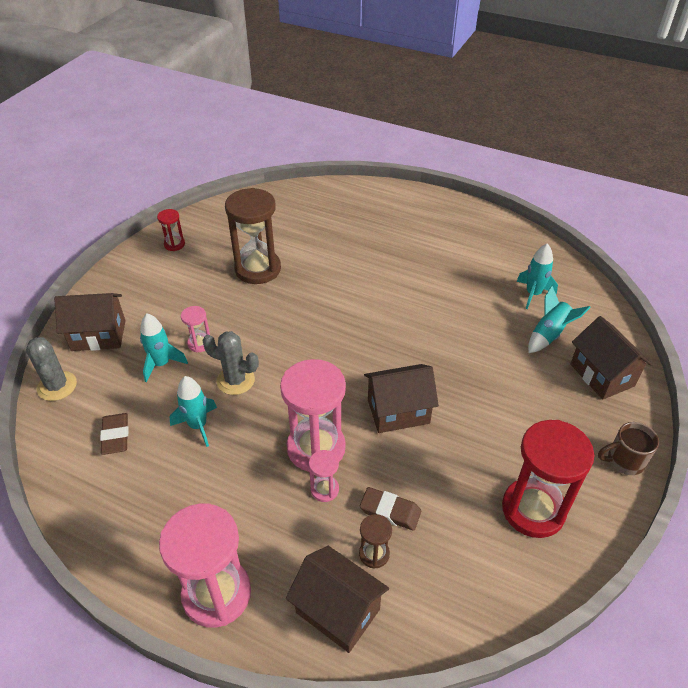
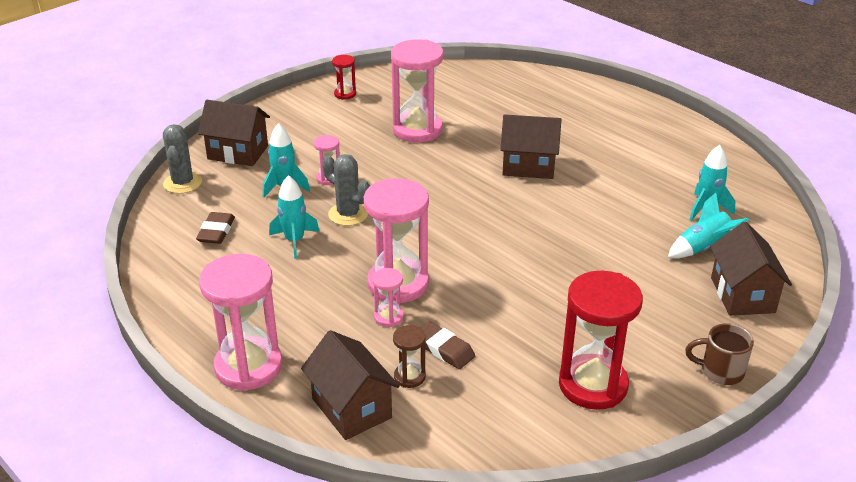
camera: 20 degrees right, 10 degrees down
brown hourglass [225,188,281,284] -> pink hourglass [391,39,443,143]
brown house [364,364,439,433] -> brown house moved to [500,114,561,179]

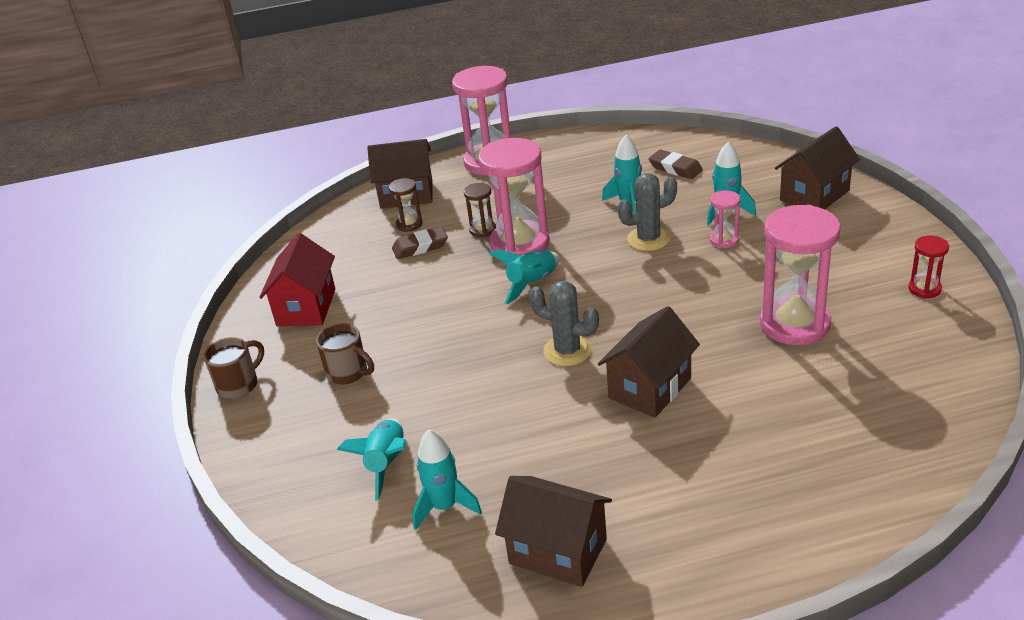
camera: 125 degrees right, 0 degrees up
grey cactus [163,124,202,194] -> grey cactus moved to [529,281,599,366]
pink hourglass [372,268,404,327] -> brown hourglass [464,183,496,237]
red hourglass [559,271,643,410] -> red house [260,233,335,326]
brown house [710,222,792,316] -> brown house moved to [495,476,612,587]
none -> brown mug [316,323,374,385]
none -> turquoise rocket [488,249,560,305]

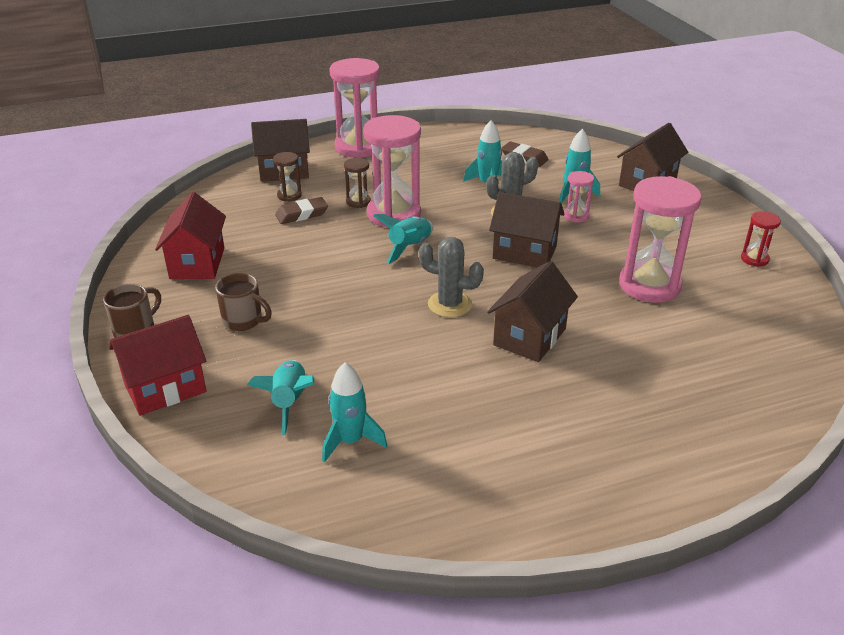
camera: 10 degrees left, 0 degrees up
brown house [495,476,612,587] -> brown house moved to [489,192,565,268]
none -> red house [109,315,206,416]

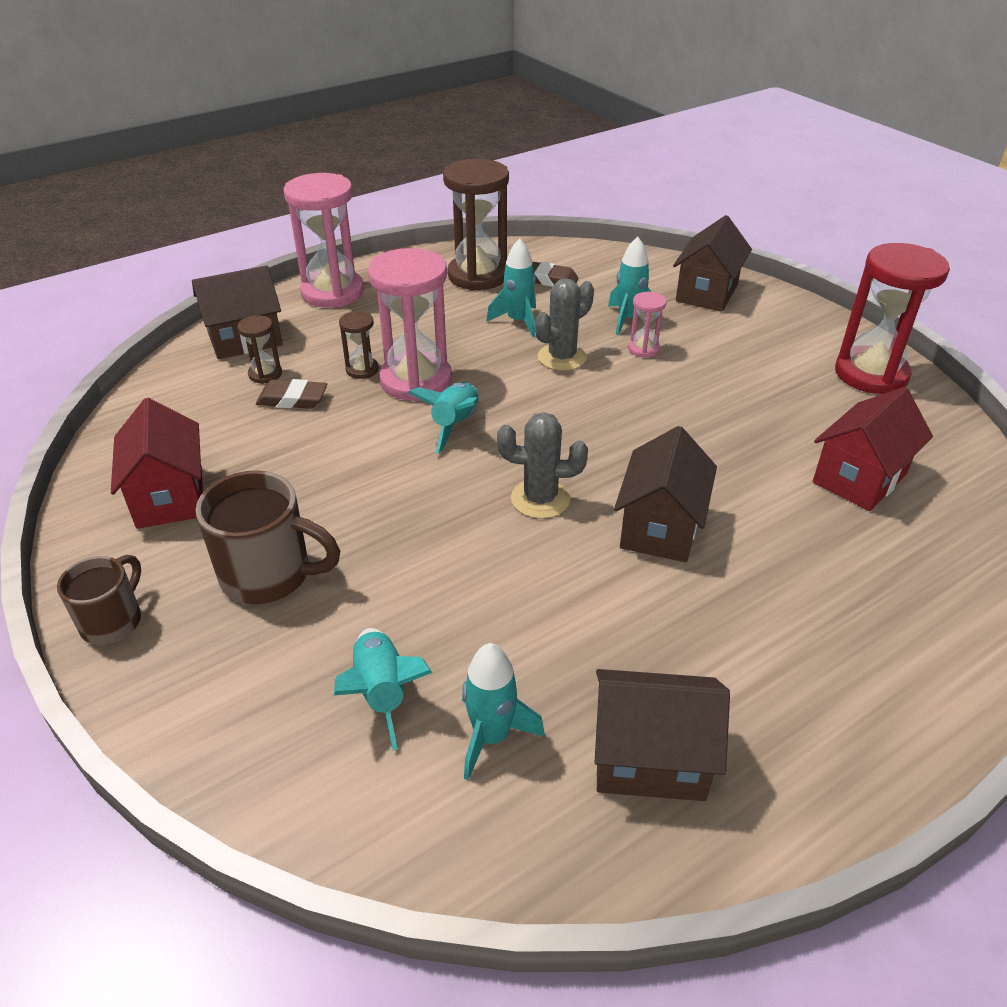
camera: 15 degrees left, 5 degrees up
red house [109,315,206,416] -> red house moved to [813,387,933,511]
brown mug [215,273,272,331] -> brown mug [196,470,340,604], size x1.57
brown eraser [275,197,328,224] -> brown eraser turned 45 degrees clockwise [256,379,328,409]
brown house [489,192,565,268] -> brown house moved to [595,669,730,801]
pink hourglass [619,176,702,303] -> none
red hourglass [741,211,781,267] -> red hourglass [835,243,950,394], size x2.15
none -> brown hourglass [443,159,509,291]

